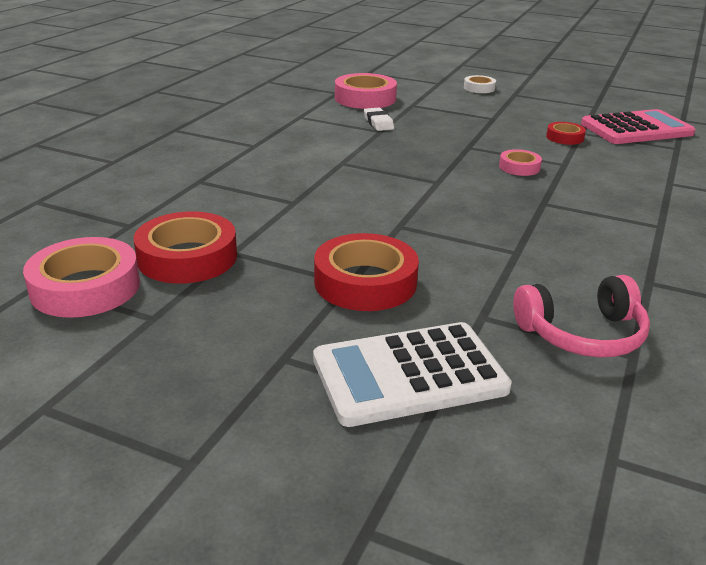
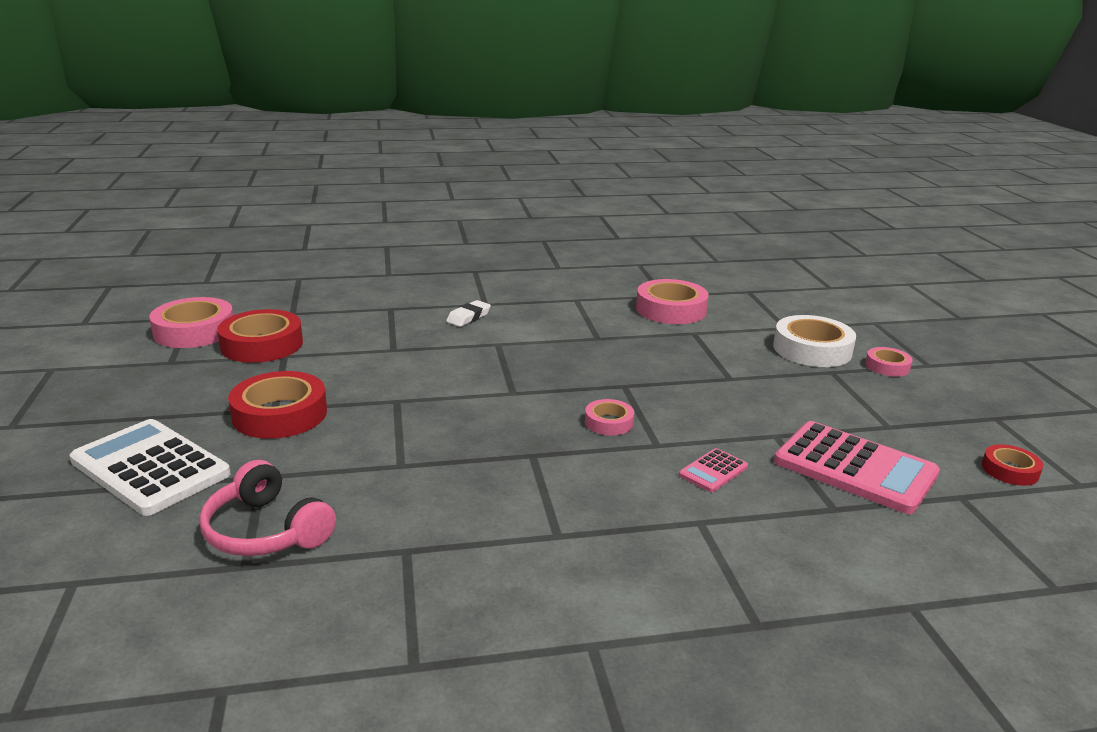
camera: 55 degrees right, 5 degrees down
white eraser [364,108,394,131] -> white eraser moved to [446,300,491,327]
white tape [464,75,496,93] -> white tape [773,315,856,367], size x1.87
red tape [546,122,586,145] -> red tape moved to [982,444,1043,486]
none -> pink calculator [679,448,748,492]
none -> pink tape [865,347,913,377]

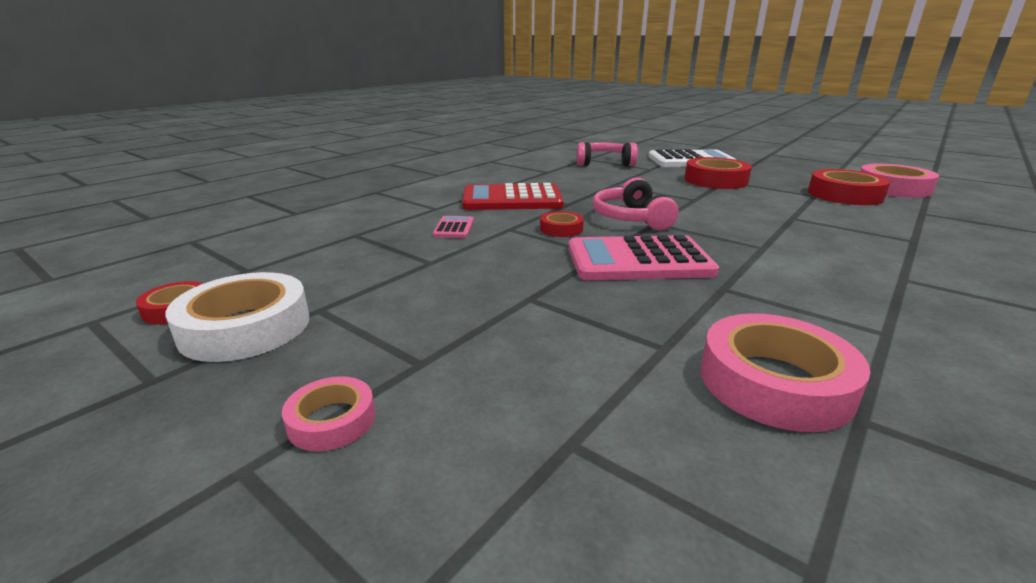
camera: 140 degrees right, 0 degrees up
white eraser [446,300,491,327] -> none
pink tape [585,399,634,436] -> red tape [540,211,584,237]
white tape [773,315,856,367] -> white tape moved to [165,272,309,362]
pink calculator [774,421,940,514] -> pink calculator moved to [568,235,719,280]
none -> red calculator [462,183,564,210]
none -> pink headphones [593,178,678,230]

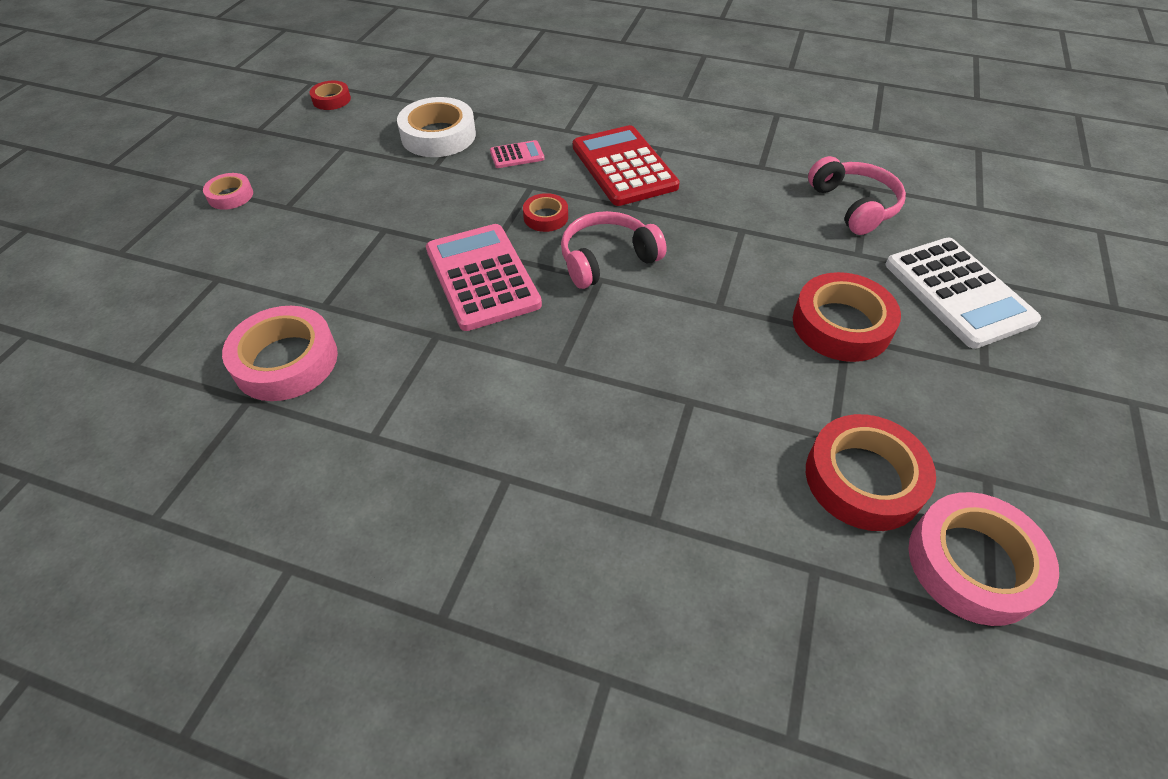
camera: 70 degrees right, 25 degrees up
white tape [165,272,309,362] -> white tape moved to [397,97,476,157]

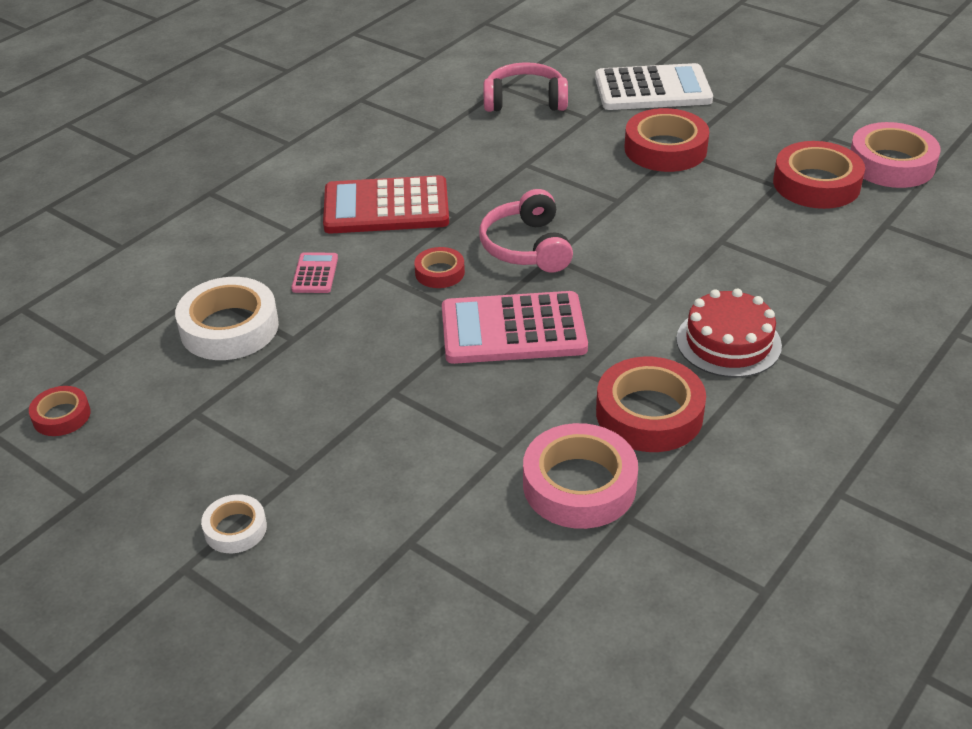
camera: 70 degrees left, 10 degrees down
pink tape [203,173,253,210] -> white tape [201,494,267,553]
none -> red tape [596,357,706,452]
none -> red cake [676,289,782,378]

